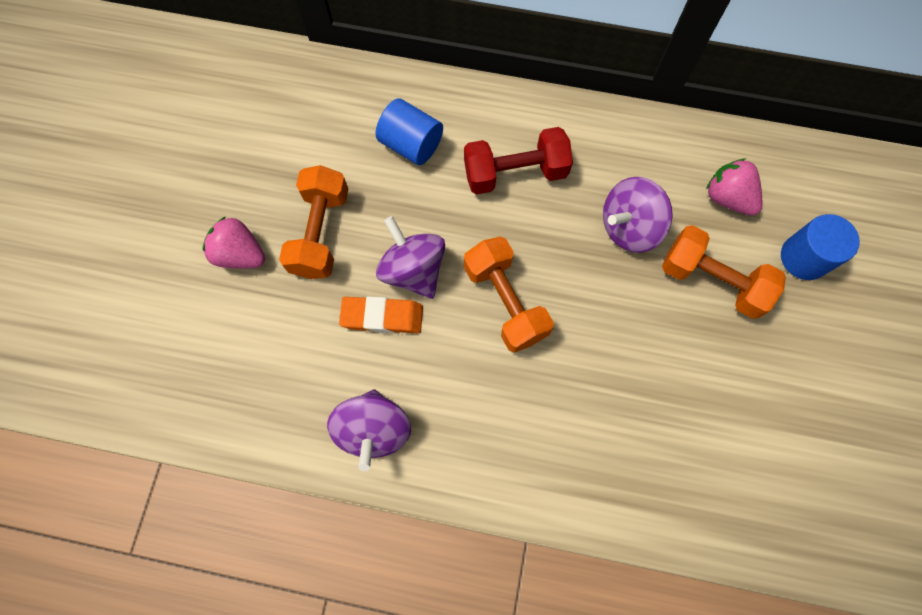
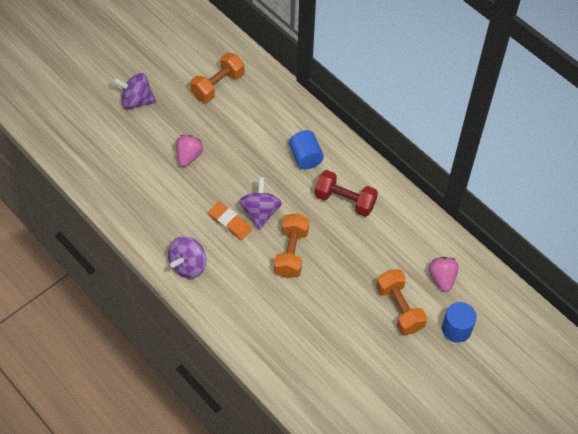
camera: 35 degrees right, 15 degrees down
pink strawberry [202,216,265,269] -> pink strawberry turned 45 degrees clockwise [176,135,203,167]
orange dumbbell [279,165,348,279] -> orange dumbbell moved to [190,53,244,102]
purple spinning top [603,177,673,253] -> purple spinning top moved to [113,73,156,109]

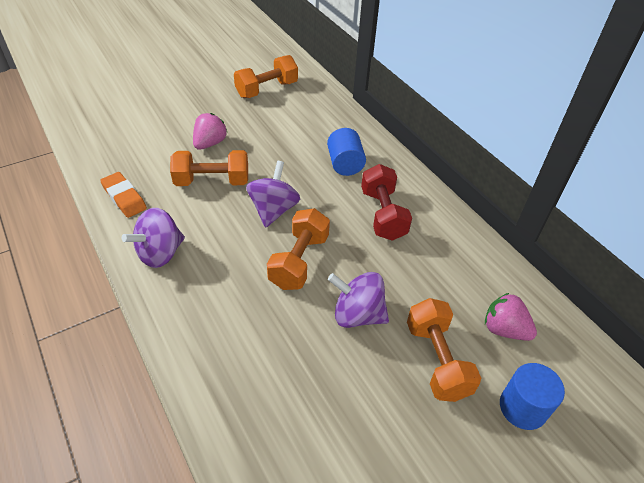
camera: 10 degrees right, 10 degrees down
purple spinning top [113,73,156,109] -> purple spinning top moved to [328,272,389,328]
orange eraser [208,202,252,240] -> orange eraser moved to [100,172,147,218]
red dumbbell [314,170,378,217] -> red dumbbell turned 45 degrees clockwise [361,164,412,241]
pink strawberry [429,257,459,292] -> pink strawberry turned 60 degrees counterclockwise [485,293,537,341]
none -> orange dumbbell [170,150,248,186]

